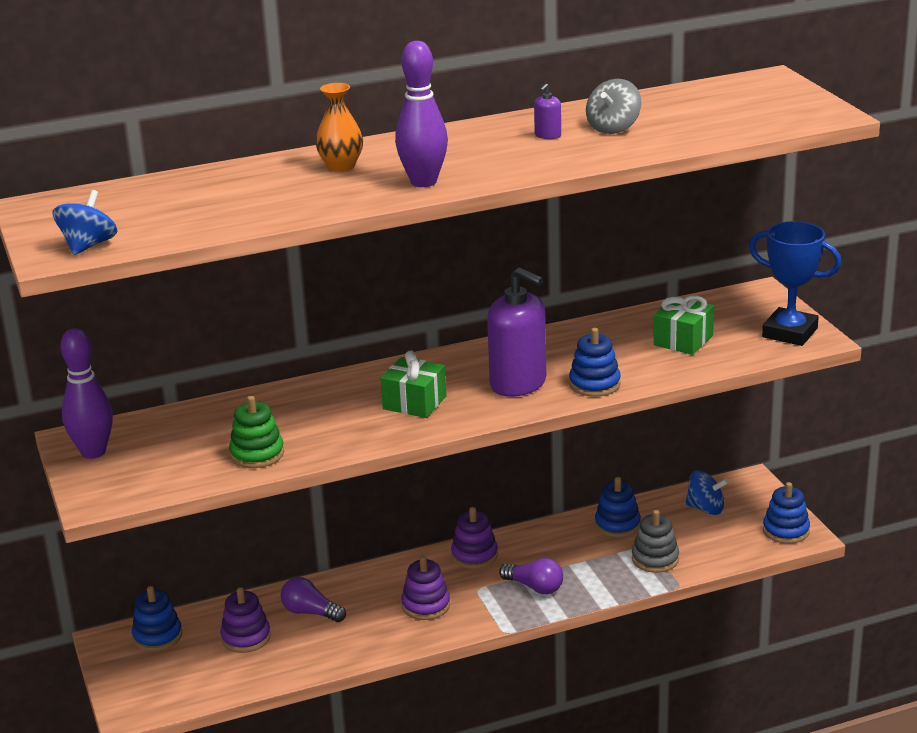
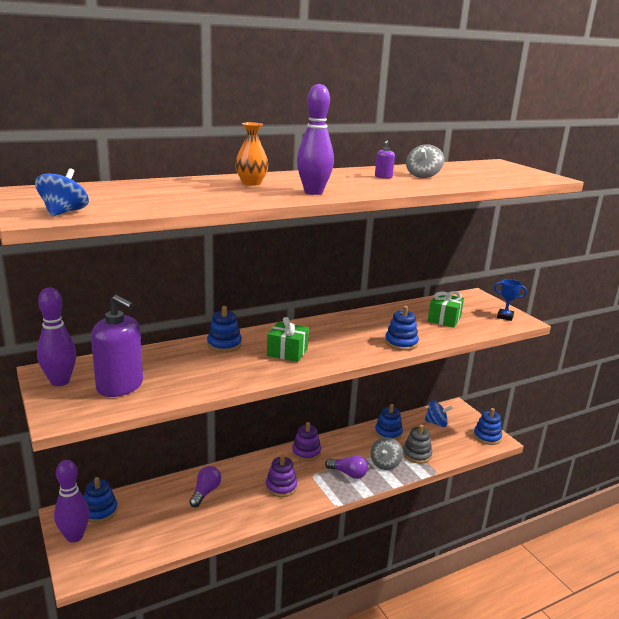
camera: 10 degrees left, 5 degrees down
purple stacking toy [220,587,271,653] -> none
green stacking toy [229,396,284,468] -> none
purple light bulb [281,577,346,622] -> purple light bulb turned 90 degrees clockwise [189,466,221,507]
purple soap dispenser [487,267,546,397] -> purple soap dispenser moved to [91,295,143,397]
blue trophy [749,221,842,346] -> blue trophy [494,279,527,321], size x0.56
none -> purple bowling pin [54,460,90,543]
none -> blue stacking toy [207,306,242,352]
none -> grey spinning top [371,437,403,470]

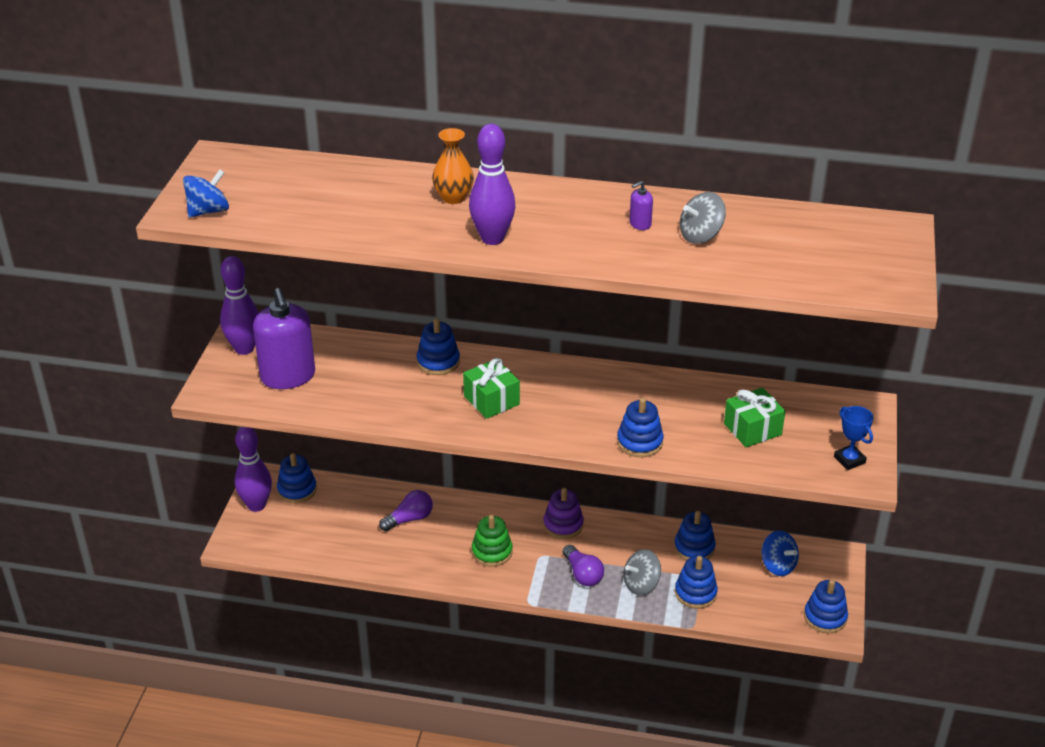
camera: 40 degrees right, 15 degrees up
purple stacking toy [266,455,297,497] -> green stacking toy [472,515,513,567]
grey stacking toy [403,425,432,464] -> blue stacking toy [675,556,718,609]

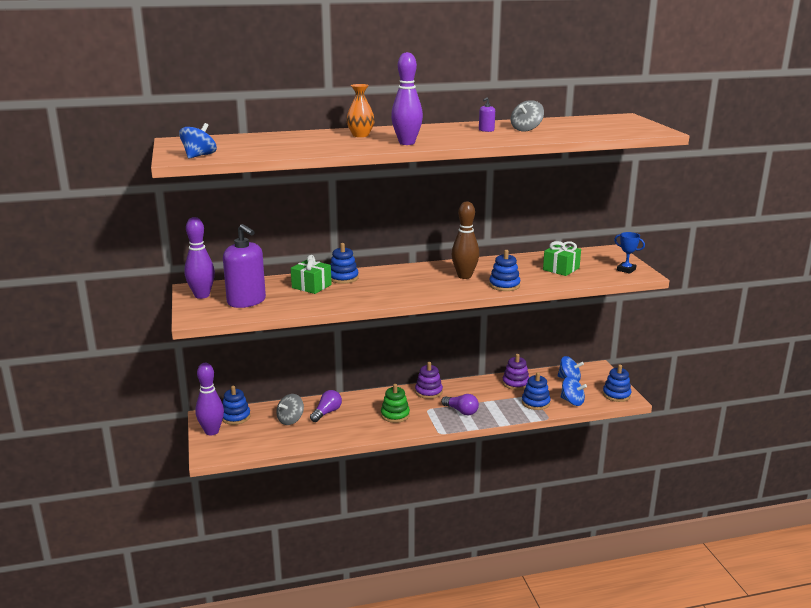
camera: 25 degrees left, 15 degrees down
green gift [463,358,520,419] -> green gift moved to [291,255,332,294]
grey spinning top [623,549,661,595] -> grey spinning top moved to [276,394,304,425]
blue stacking toy [674,511,716,561] -> purple stacking toy [502,354,529,390]
none -> brown bowling pin [451,202,479,279]
none -> blue spinning top [561,377,587,406]

